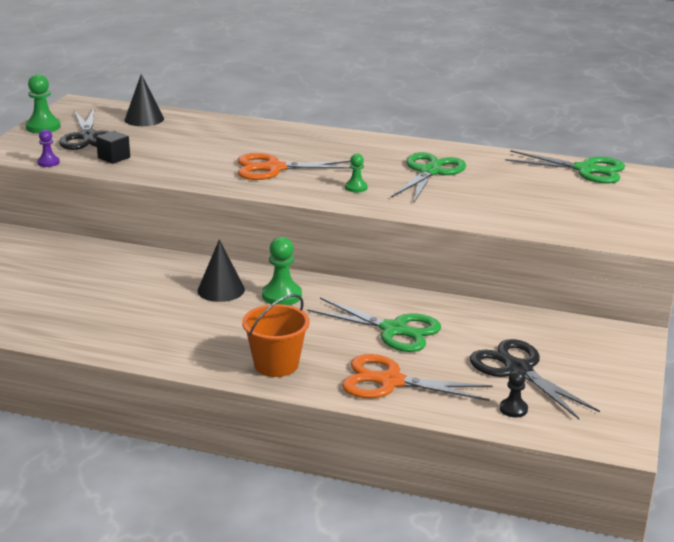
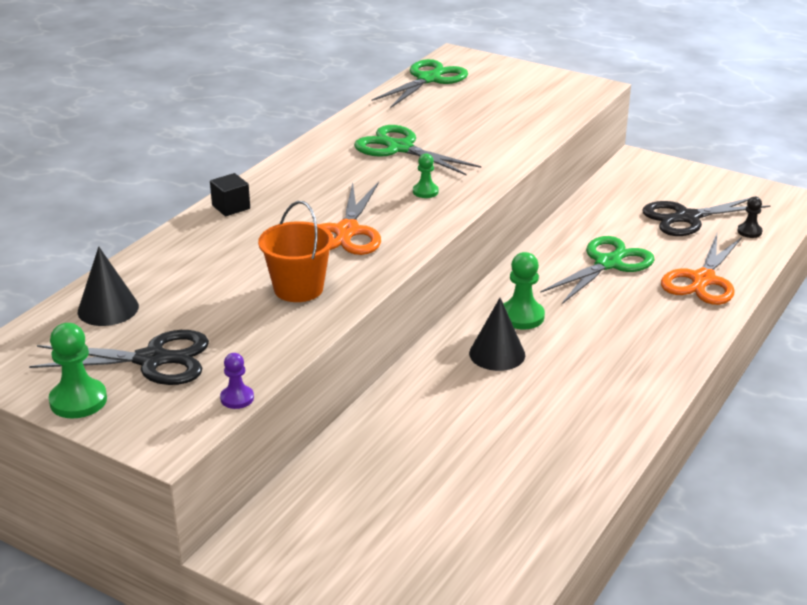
camera: 75 degrees left, 5 degrees up
black cube [96,131,130,164] -> black cube moved to [210,173,250,216]
orange bucket [242,294,310,377] -> orange bucket moved to [258,201,334,302]

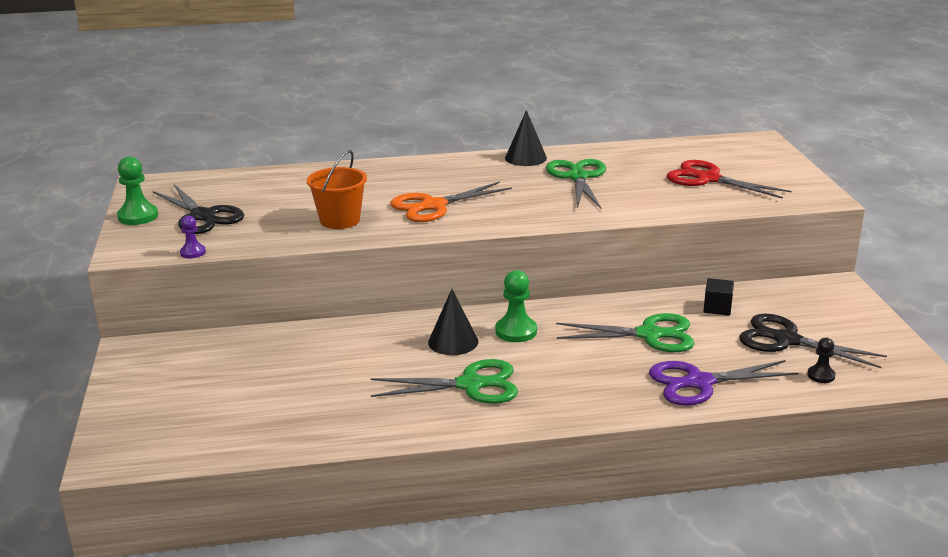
camera: 50 degrees right, 5 degrees down
black cone [78,247,139,326] -> black cone moved to [505,110,547,166]
black cube [210,173,250,216] -> black cube moved to [703,278,734,316]
green scissors [371,59,468,108] -> green scissors moved to [371,359,518,404]
green pawn [413,154,439,198] -> none
orange scissors [661,234,742,305] -> purple scissors [649,360,799,406]
none -> red scissors [667,160,791,199]

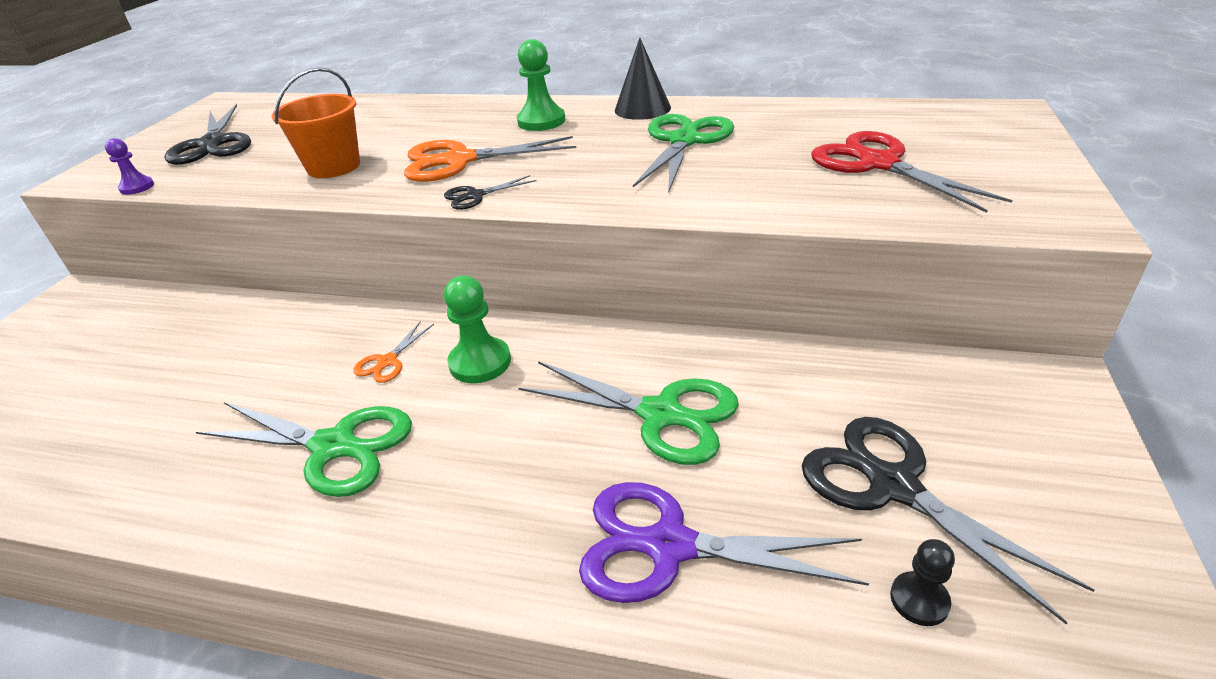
camera: 25 degrees right, 10 degrees up
green pawn [117,156,158,225] -> green pawn moved to [517,39,565,131]
black cone [428,289,478,355] -> orange scissors [353,322,434,383]
black cube [703,278,734,316] -> none
none -> black scissors [444,175,537,210]

